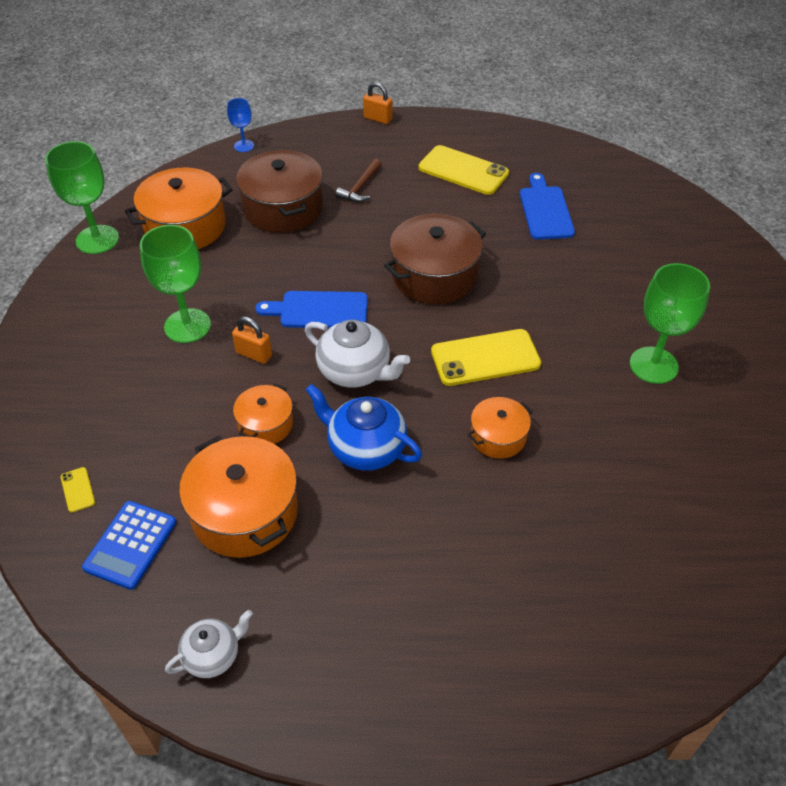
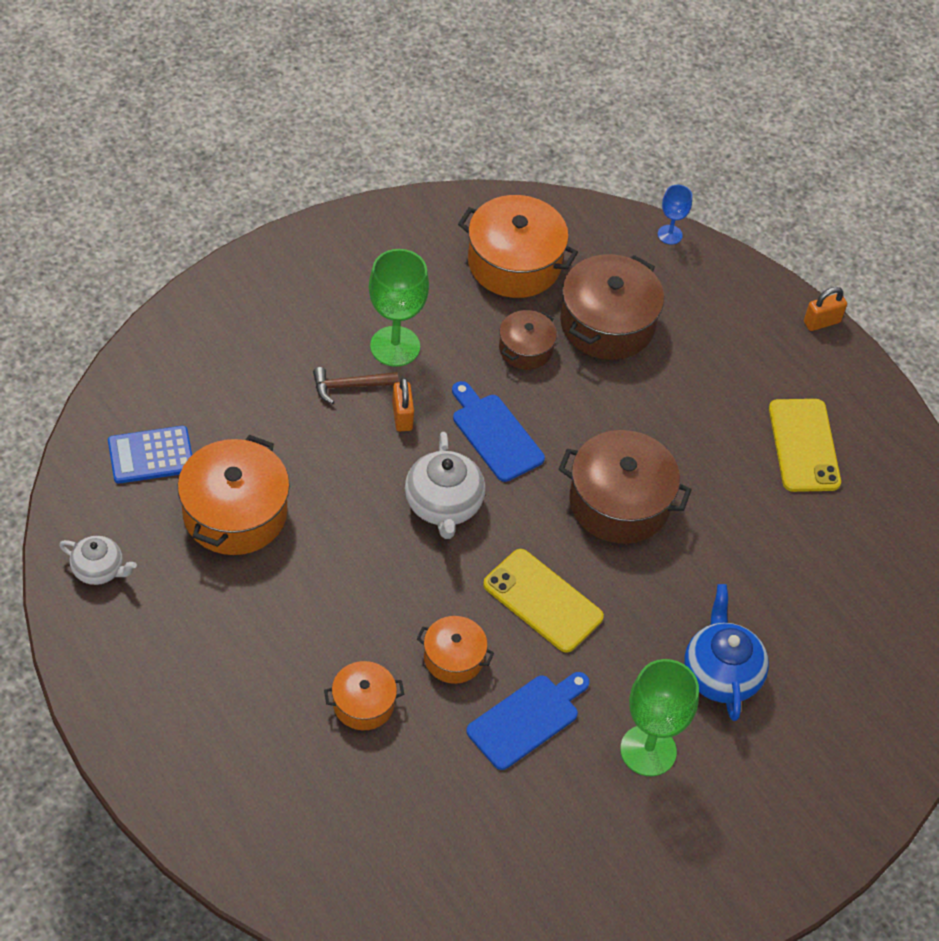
camera: 50 degrees right, 5 degrees up
green goblet [45,141,119,254] -> none
yellow phone [61,467,95,513] -> none
orange pot [233,383,293,444] -> orange pot moved to [324,661,404,730]
blue teapot [306,384,422,471] -> blue teapot moved to [684,584,769,721]
brown hammer [335,159,382,202] -> brown hammer moved to [313,367,398,404]
orange padlock [363,82,393,124] -> orange padlock turned 75 degrees clockwise [804,287,847,331]
blue cutting board [520,173,575,240] -> blue cutting board moved to [466,672,590,770]
none -> brown pot [499,310,557,370]

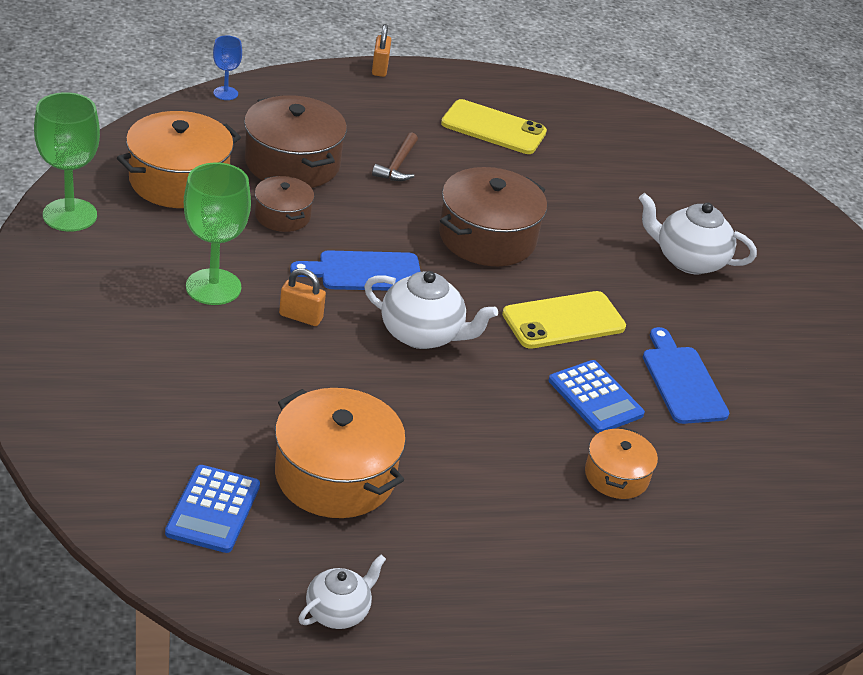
camera: 65 degrees left, 15 degrees down
brown hammer [313,367,398,404] -> brown hammer moved to [372,132,418,181]
orange pot [417,616,494,684] -> blue calculator [549,360,645,433]
green goblet [620,659,699,776] -> green goblet moved to [34,92,100,232]
blue teapot [684,584,769,721] -> white teapot [639,193,757,274]

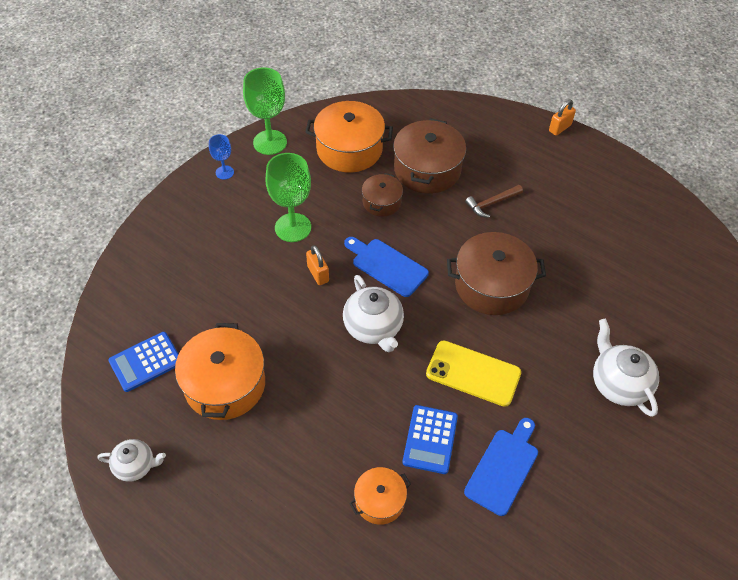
camera: 50 degrees right, 15 degrees up
blue goblet [213,35,242,100] -> blue goblet moved to [209,134,234,180]
yellow phone [441,99,547,154] -> none

